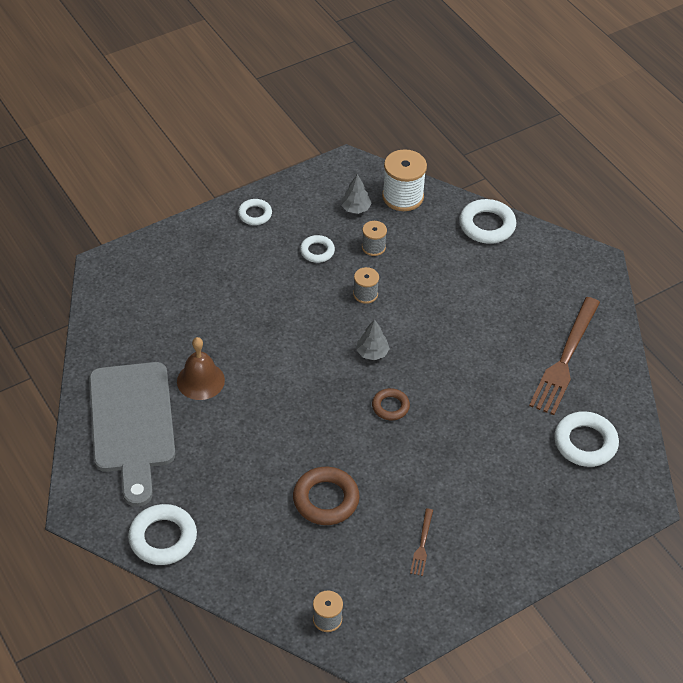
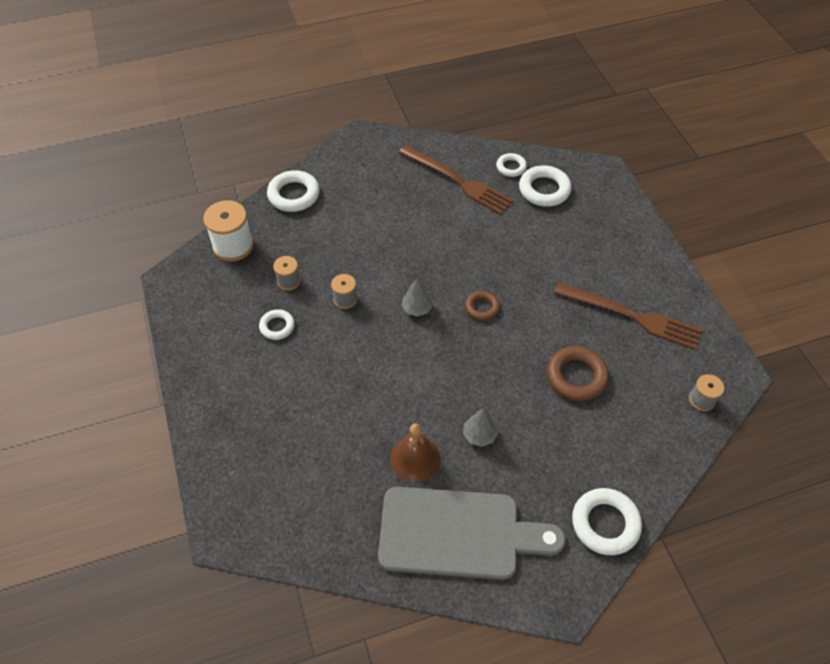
camera: 75 degrees left, 5 degrees up
white ring [238,199,272,225] -> white ring moved to [496,153,527,177]
grey tree [341,174,372,214] -> grey tree moved to [463,409,498,447]
brown fork [410,508,433,576] -> brown fork [554,282,702,350], size x2.24

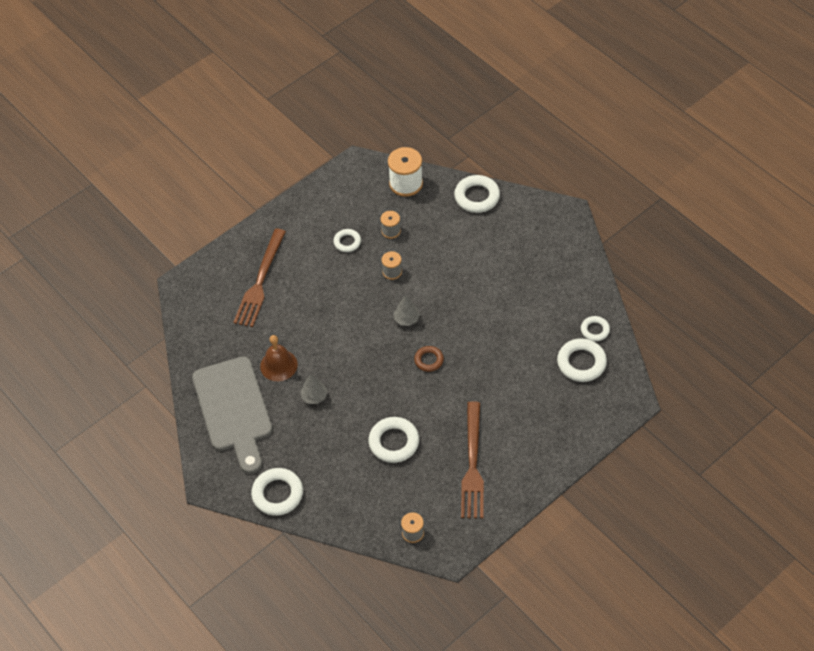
camera: 70 degrees right, 0 degrees up
brown fork [399,145,514,215] -> brown fork moved to [233,229,286,327]
brown ring [547,346,609,401] -> white ring [368,417,419,463]

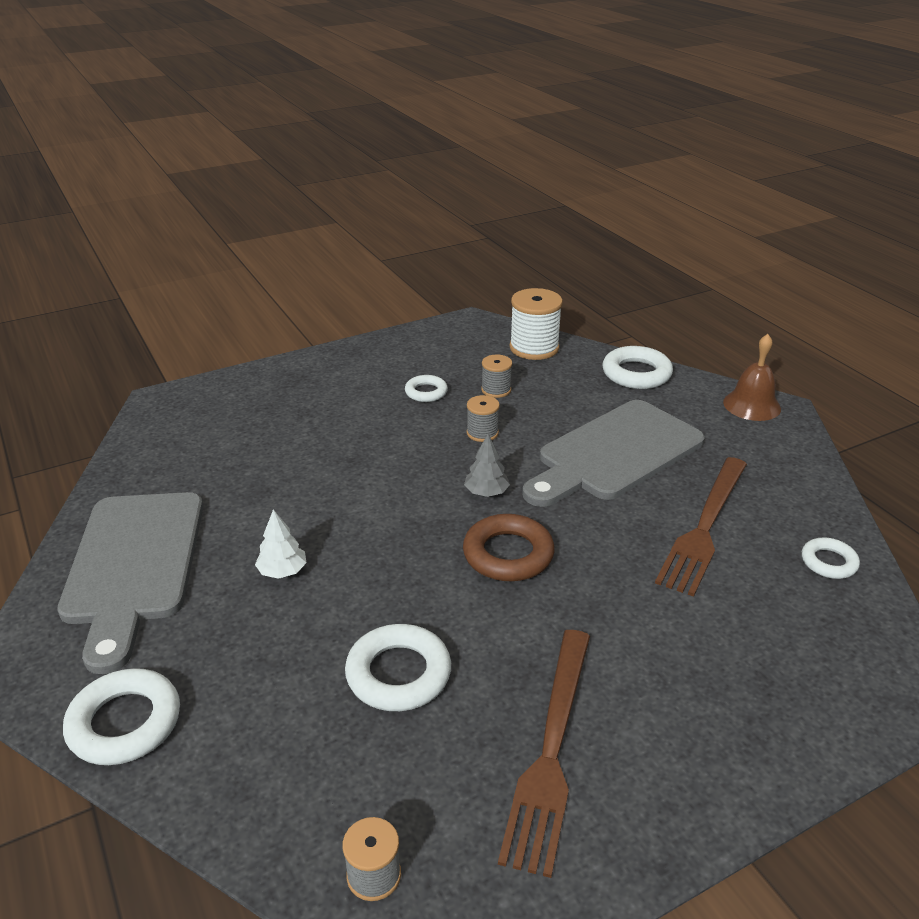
camera: 10 degrees right, 20 degrees down
brown fork [233,229,286,327] -> brown fork moved to [655,457,747,597]
brown bell [260,335,298,381] -> brown bell moved to [723,334,781,421]
grey tree [301,374,328,404] -> white tree [255,509,307,579]
brown ring [414,346,444,372] -> brown ring [463,514,555,581], size x1.67
white ring [557,338,607,382] -> none
none -> grey cutting board [522,400,705,507]

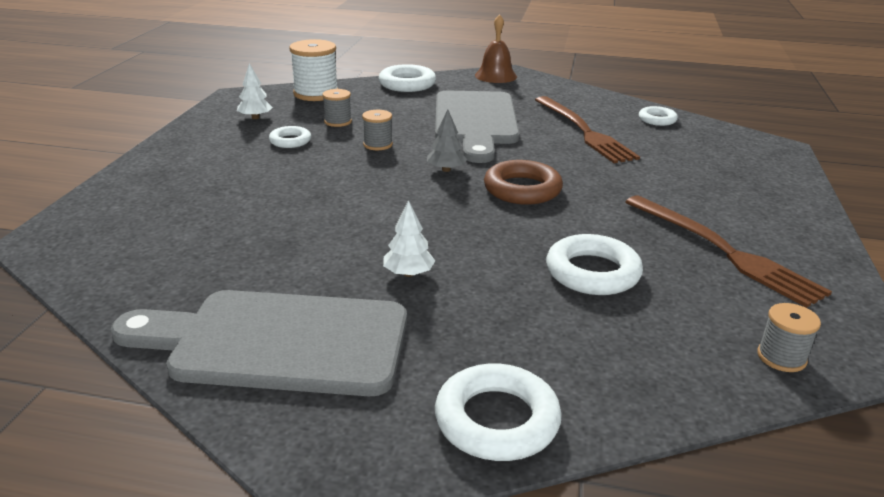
camera: 50 degrees left, 5 degrees down
grey cutting board [57,492,203,674] -> grey cutting board turned 150 degrees clockwise [111,290,407,396]
none -> white tree [237,63,273,119]

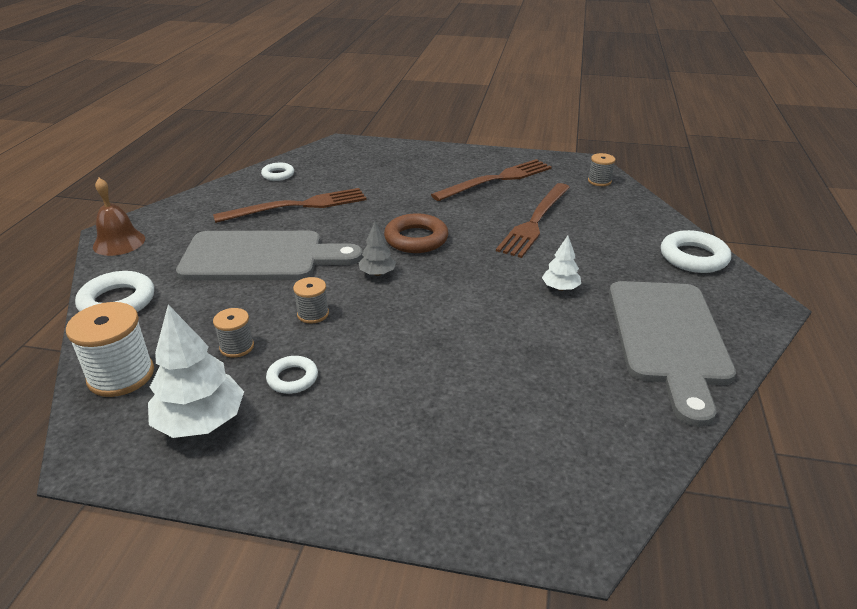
camera: 90 degrees left, 5 degrees up
white tree [237,63,273,119] -> white tree [148,305,244,438], size x1.84
white ring [546,234,643,295] -> brown fork [496,183,570,258]

